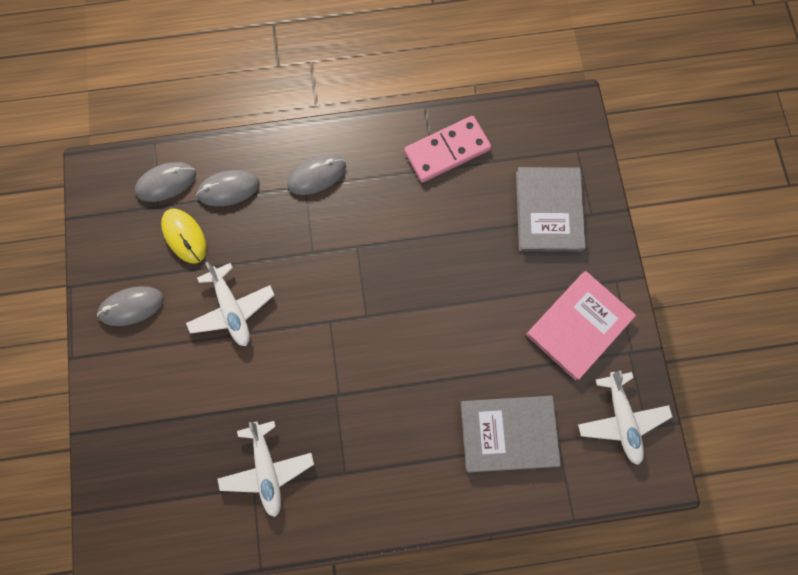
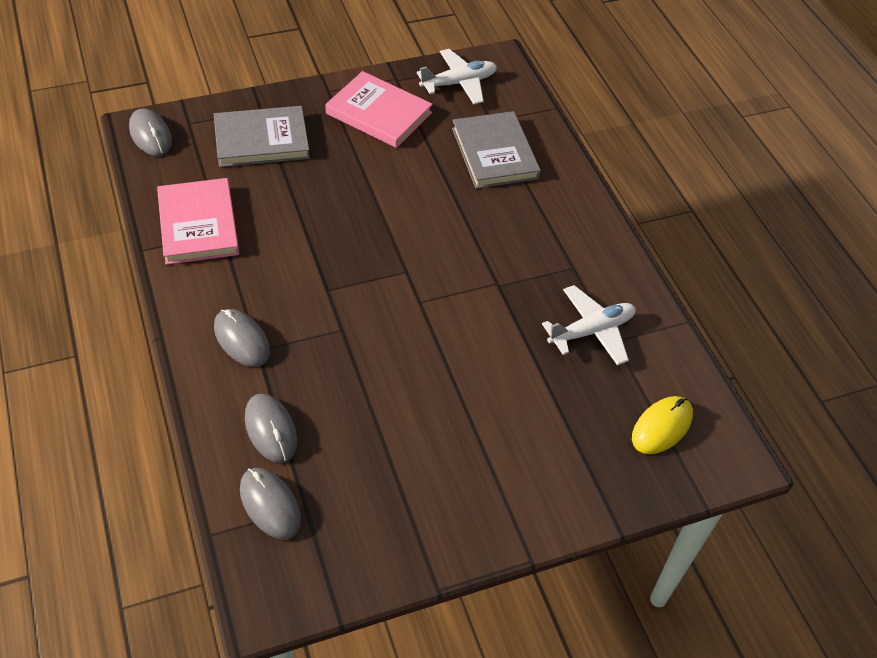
camera: 105 degrees left, 25 degrees down
grey mouse [97,286,164,326] -> grey mouse moved to [129,108,172,156]
yellow mouse [161,209,207,264] -> yellow mouse moved to [632,396,693,454]
white plane [186,262,274,346] -> none
pink domino [404,116,491,183] -> pink book [157,178,239,265]

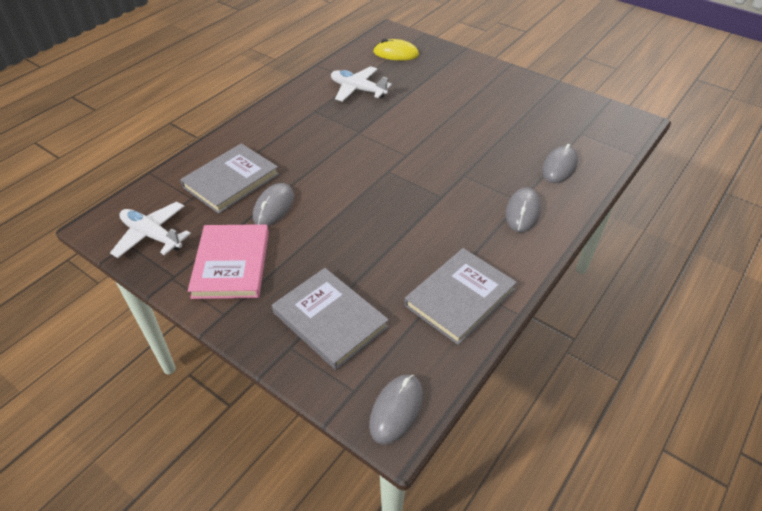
camera: 120 degrees left, 5 degrees down
pink book [157,178,239,265] -> grey book [404,248,517,345]
grey mouse [240,468,301,540] -> grey mouse moved to [253,183,294,226]

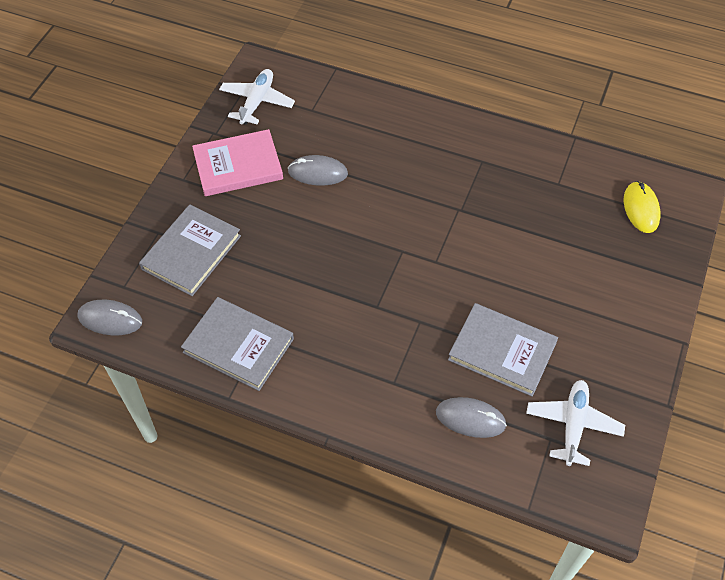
camera: 75 degrees right, 10 degrees up
grey book [180,143,279,214] -> grey book moved to [448,303,558,397]
white plane [331,66,392,102] -> white plane moved to [526,380,625,466]
grey mouse [506,187,541,232] -> none

